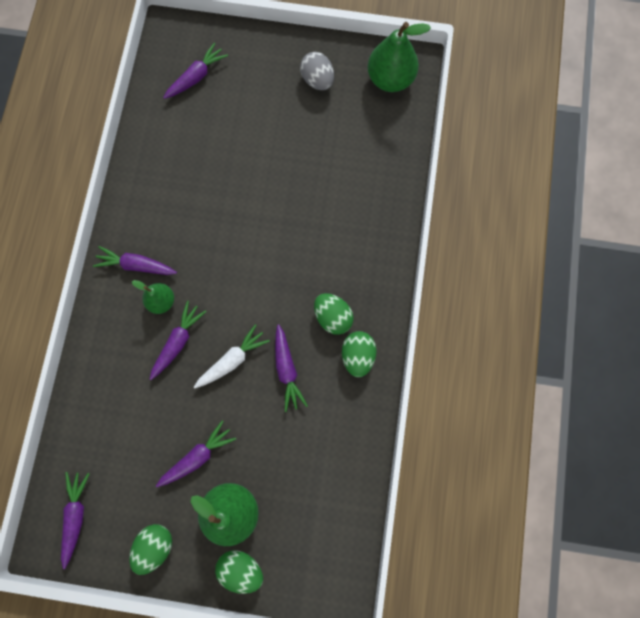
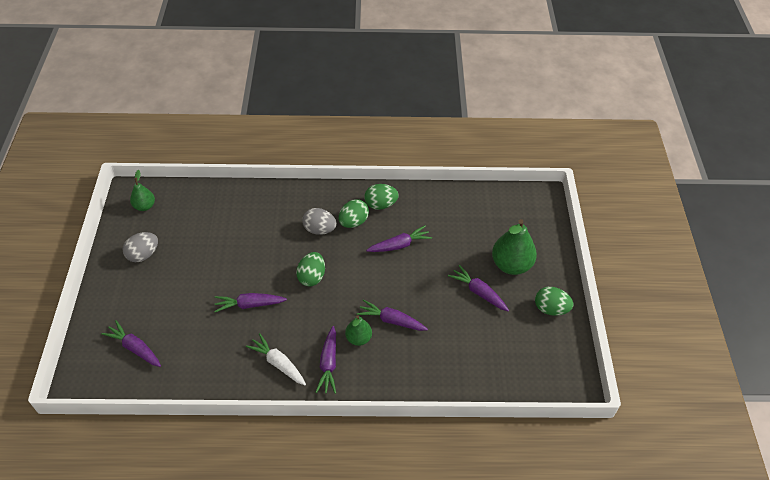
camera: 100 degrees left, 25 degrees down
purple carrot [61,472,90,569] -> purple carrot moved to [214,293,287,312]
white carrot [194,324,270,388] -> white carrot moved to [246,333,306,385]
green egg [215,550,263,594] -> green egg moved to [296,252,325,287]
green pear [368,22,431,92] -> green pear [130,170,155,211], size x0.57
none -> grey egg [302,208,337,235]

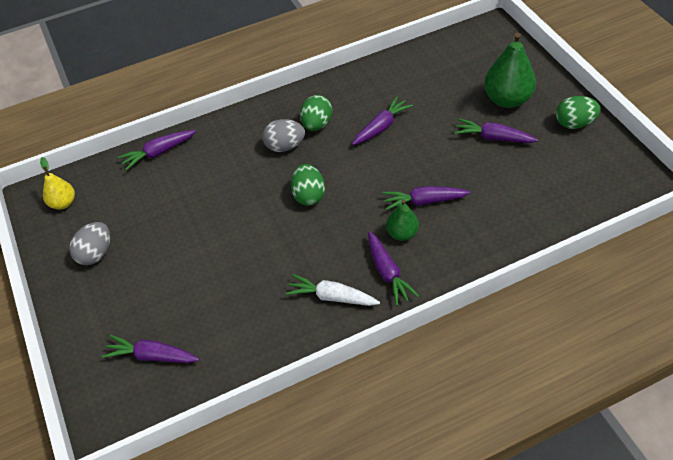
camera: 20 degrees left, 0 degrees up
green pear [130,170,155,211] -> yellow pear [40,157,75,209]
purple carrot [214,293,287,312] -> purple carrot moved to [118,130,196,171]
green egg [364,184,399,210] -> none

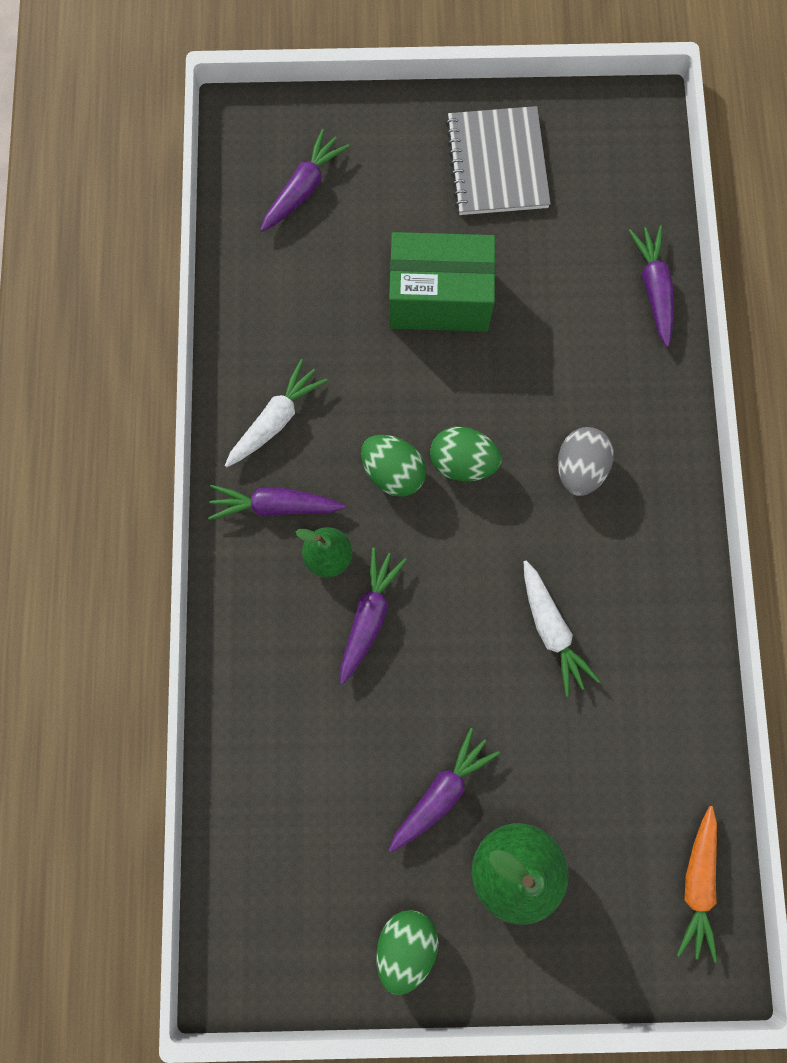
camera: 110 degrees right, 25 degrees up
yellow pear [40,157,75,209] -> none
grey egg [69,222,110,265] -> grey notebook [446,106,550,215]
green egg [300,95,332,131] -> green egg moved to [361,435,426,497]
purple carrot [352,96,413,145] -> white carrot [524,561,600,696]
none -> green box [389,232,496,332]
none -> orange carrot [677,806,717,963]

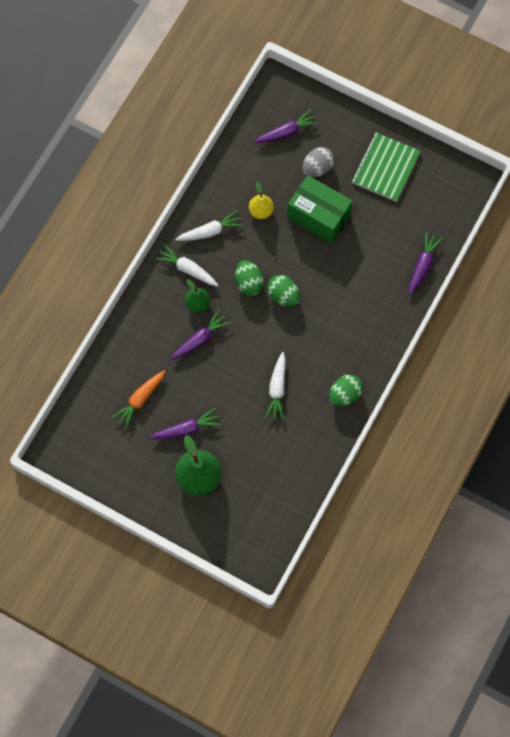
camera: 30 degrees right, 5 degrees down
purple carrot [208,485,346,520] -> white carrot [155,244,218,286]
green egg [376,910,439,995] -> green egg moved to [329,374,363,406]
grey notebook [446,106,550,215] -> green notebook [352,133,421,202]
grey egg [558,427,614,496] -> grey egg moved to [302,147,334,177]
orange carrot [677,806,717,963] -> orange carrot moved to [111,370,165,429]
none -> yellow pear [249,182,274,219]

